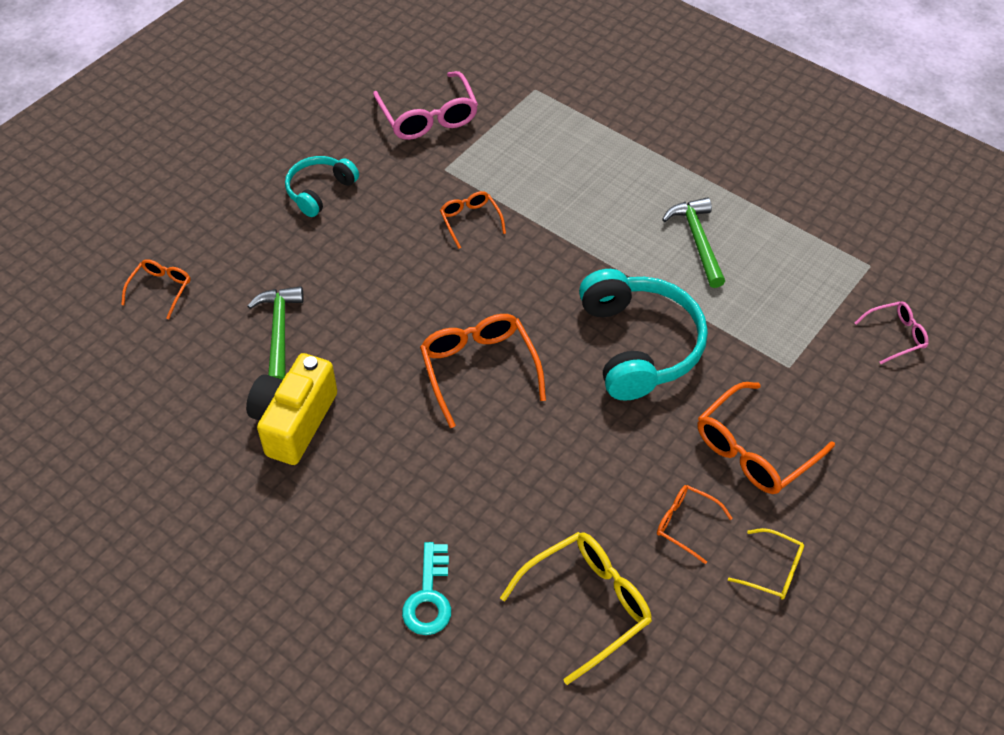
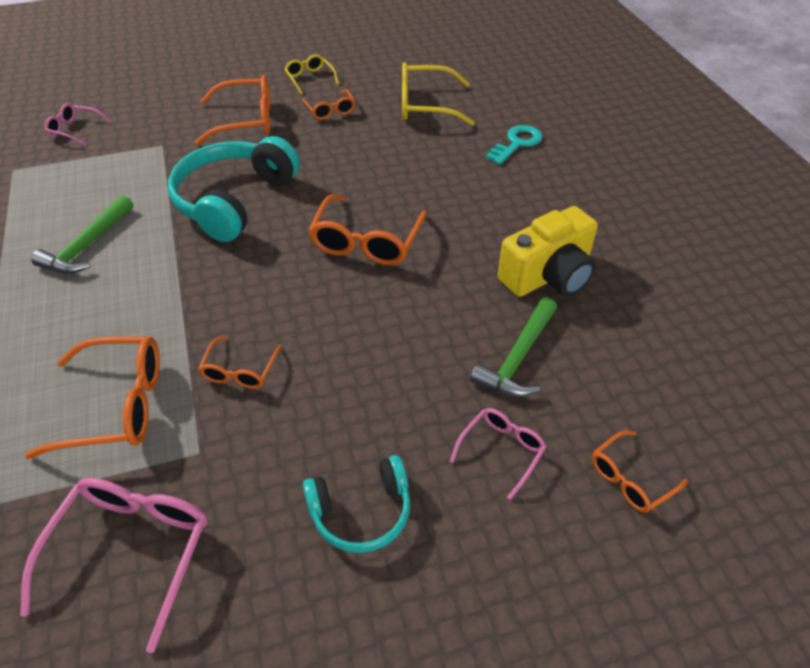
camera: 145 degrees left, 5 degrees down
none -> orange glasses [25,337,160,459]
none -> pink glasses [450,408,546,500]

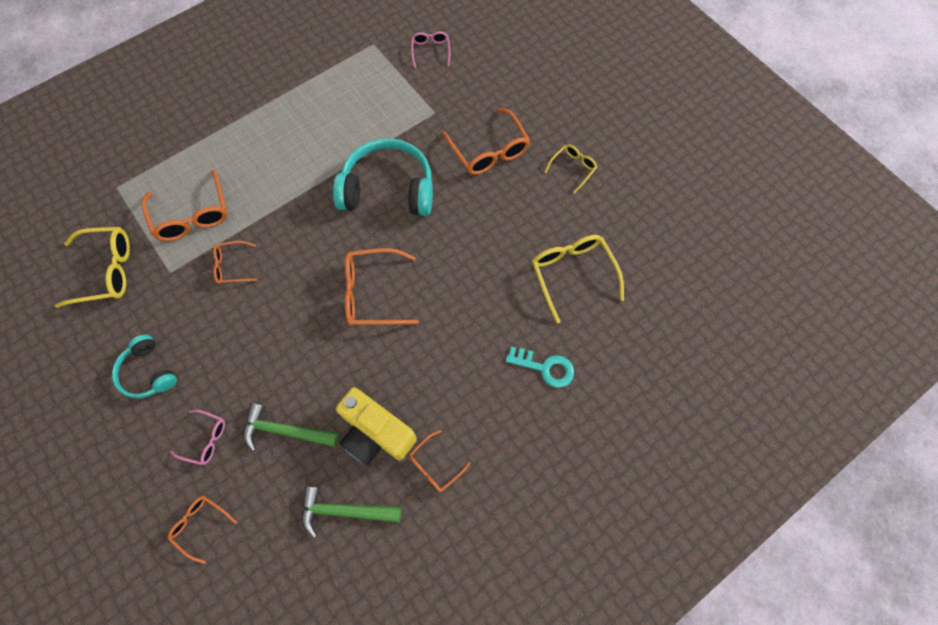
camera: 70 degrees right, 20 degrees up
pink glasses [20,478,208,653] -> yellow glasses [55,227,130,308]
green hammer [31,195,133,274] -> green hammer moved to [302,487,401,538]
orange glasses [302,90,356,120] -> orange glasses moved to [409,430,471,492]

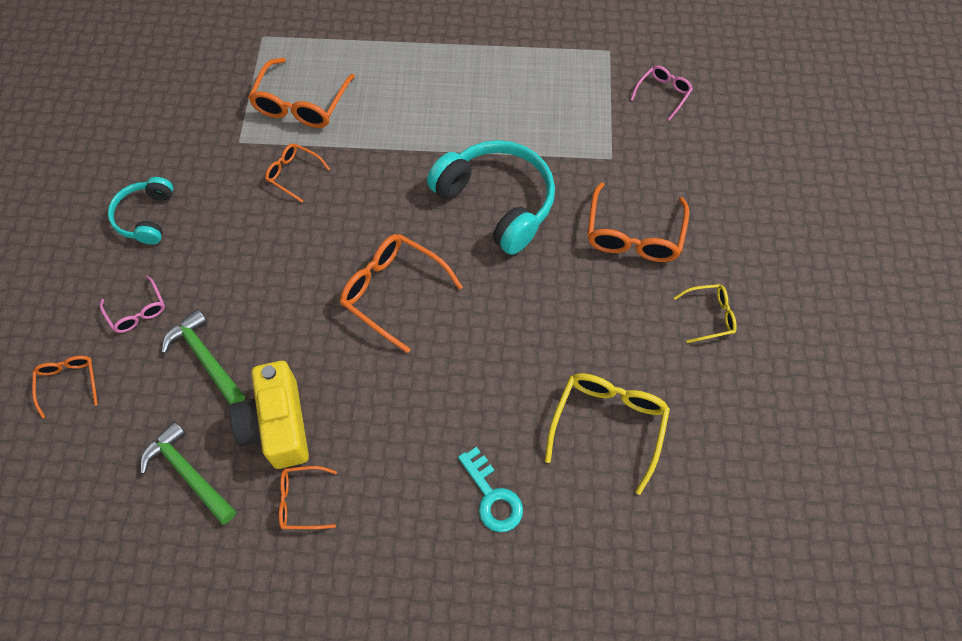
camera: 40 degrees right, 5 degrees down
yellow glasses [55,227,130,308] -> none

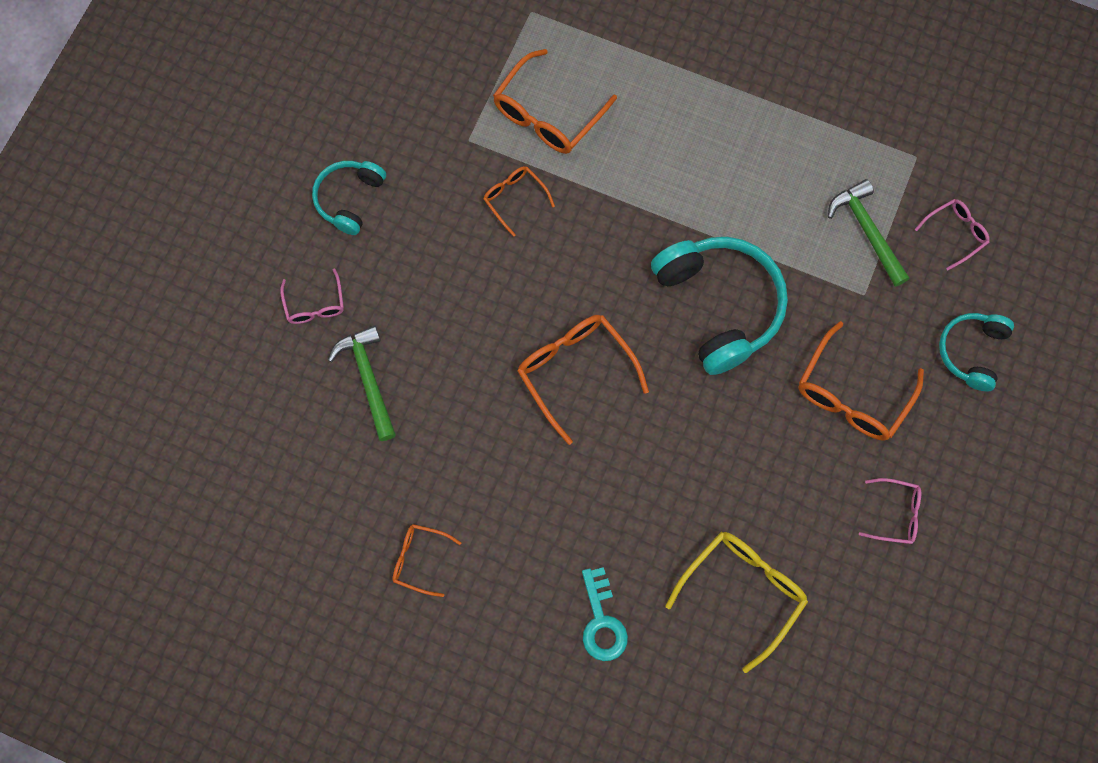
camera: 20 degrees right, 10 degrees up
orange glasses [32,356,98,419] -> none
green hammer [140,421,236,524] -> green hammer moved to [828,179,909,287]
yellow camera [230,361,309,469] -> none
yellow glasses [674,284,737,343] -> pink glasses [859,478,921,544]
none -> turquoise headphones [939,313,1014,391]

